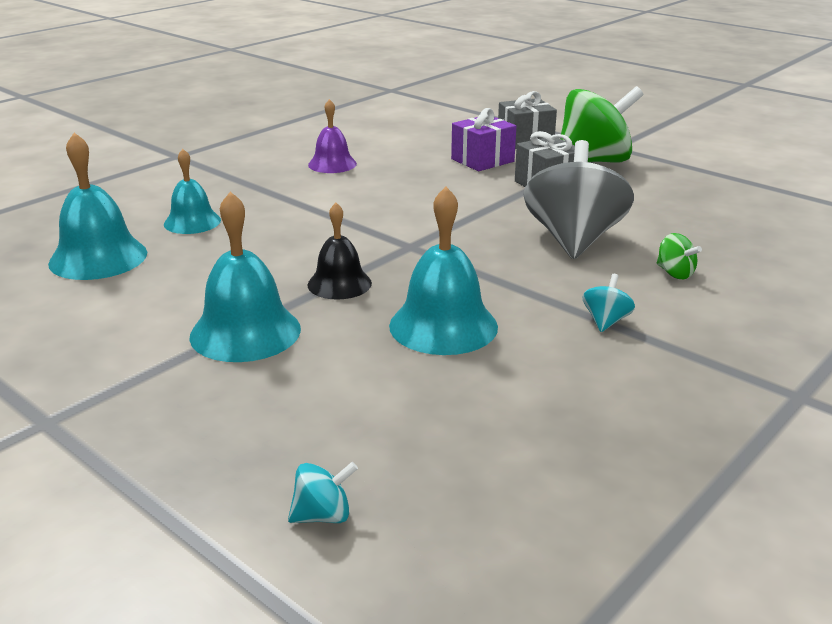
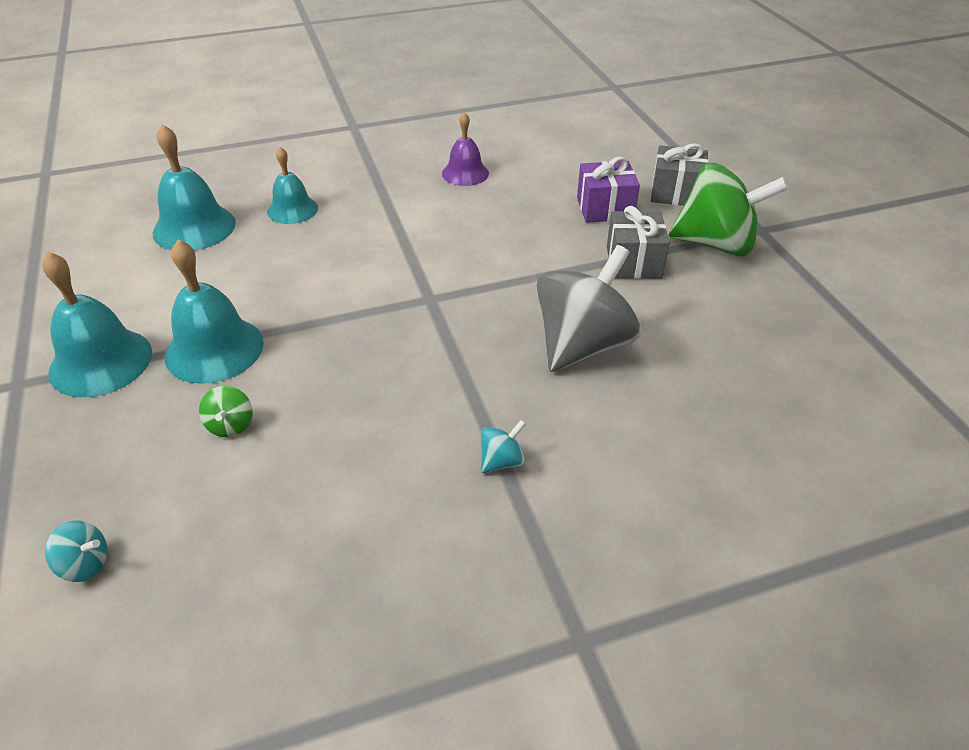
camera: 30 degrees right, 15 degrees up
black bell [307,203,372,300] -> none
turquoise bell [389,187,498,355] -> turquoise bell moved to [42,252,152,397]
green spinning top [657,233,702,279] -> green spinning top moved to [199,386,253,437]

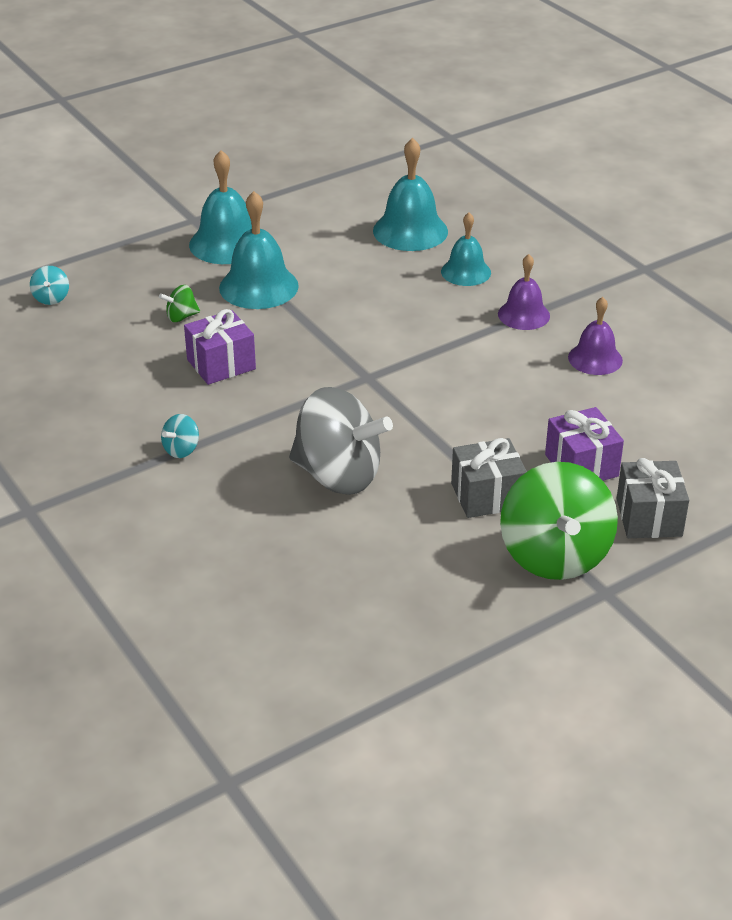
camera: 75 degrees right, 5 degrees down
turquoise spinning top [481,420,526,473] -> turquoise spinning top turned 90 degrees clockwise [161,414,199,458]
none -> purple gift [184,309,256,385]
none -> purple bell [498,254,550,330]

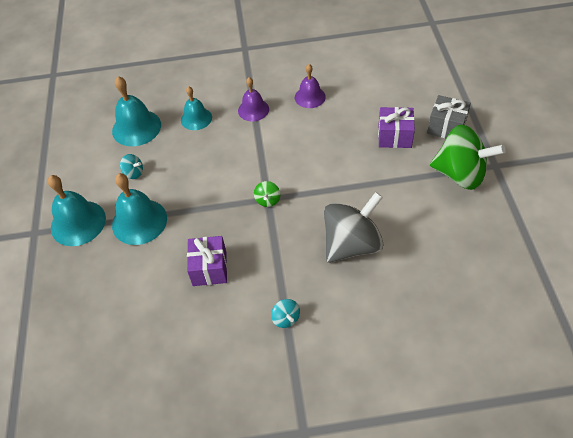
camera: 60 degrees left, 15 degrees up
turquoise spinning top [30,266,69,305] -> turquoise spinning top moved to [120,154,143,179]
green spinning top [159,285,200,322] -> green spinning top moved to [254,181,281,207]
grey gift [451,438,527,518] -> none

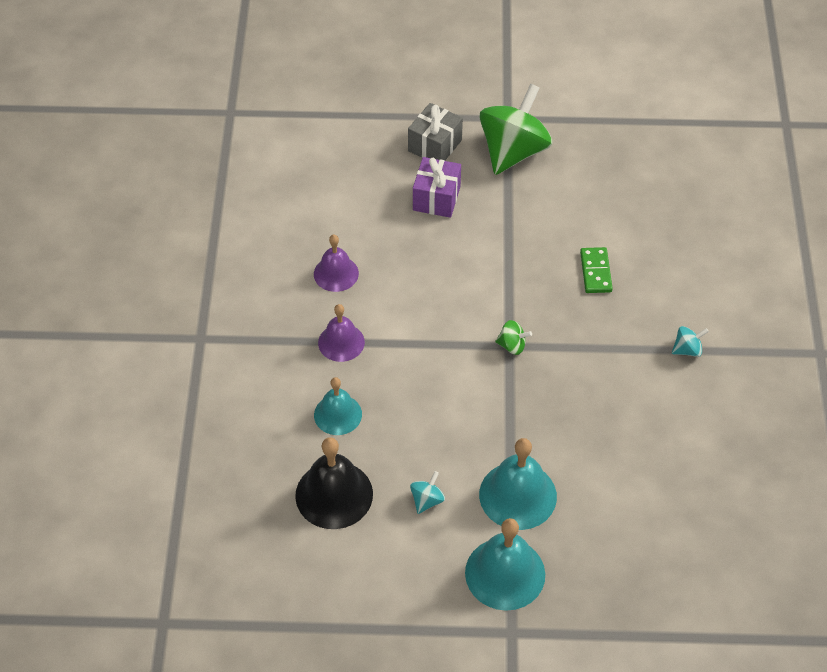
camera: 85 degrees left, 0 degrees up
turquoise bell [112,76,161,146] -> black bell [295,437,373,529]
purple gift [187,236,227,286] -> none
grey spinning top [324,192,384,263] -> green domino [580,247,613,293]

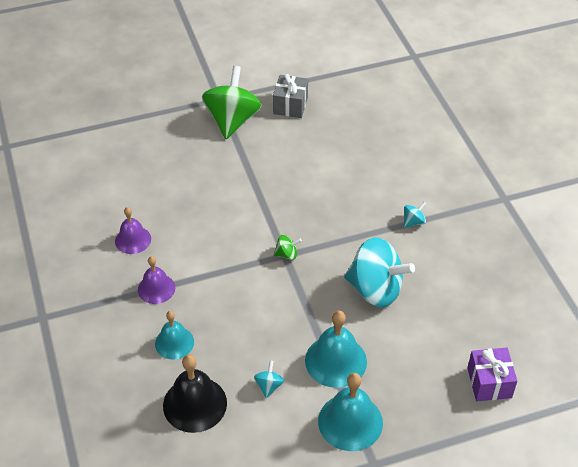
camera: 20 degrees left, 5 degrees down
grey gift [408,103,463,160] -> grey gift moved to [273,74,308,118]
purple gift [413,157,461,218] -> purple gift moved to [467,348,517,401]
green domino [580,247,613,293] -> none
none -> turquoise spinning top [344,238,415,307]

